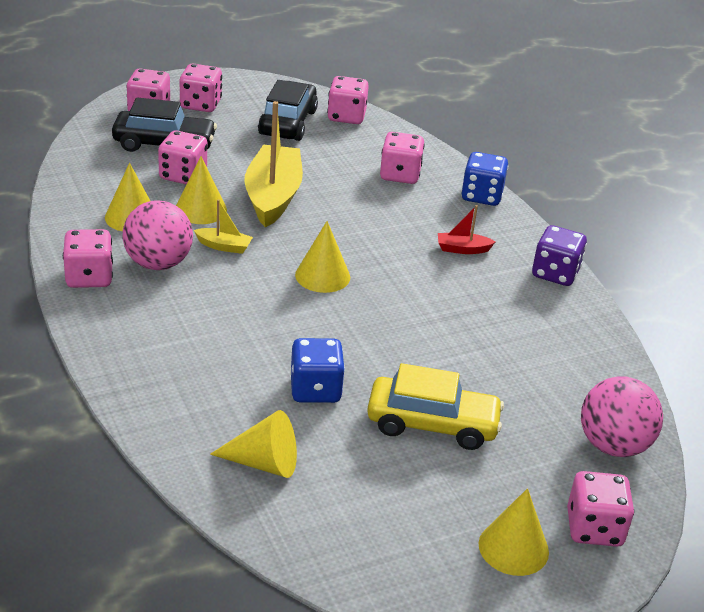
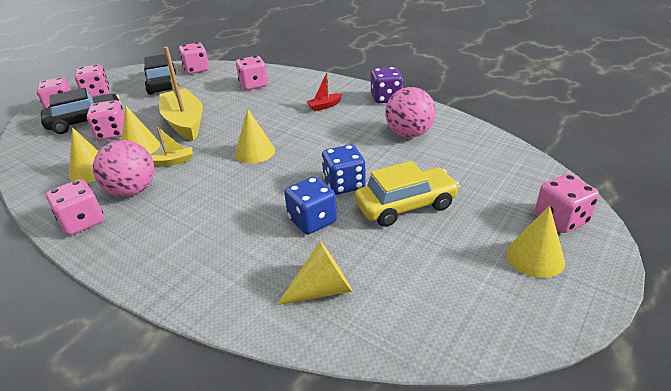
camera: 25 degrees left, 0 degrees up
blue dice [461,152,508,206] -> blue dice moved to [322,144,366,195]
pink ball [581,376,663,457] -> pink ball moved to [385,87,436,138]

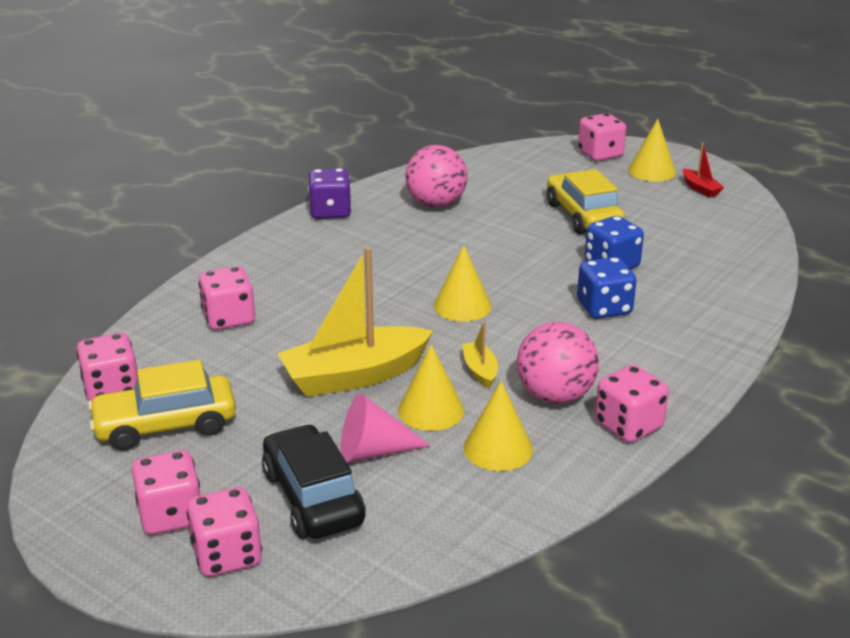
camera: 90 degrees left, 5 degrees down
pink dice [87,100,125,140] -> pink cone [341,393,431,463]
black car [144,54,179,95] -> yellow car [88,360,236,451]
yellow cone [277,241,352,305] -> none
red boat [307,72,342,111] -> red boat moved to [683,142,724,198]
blue dice [322,144,366,195] -> blue dice moved to [577,257,637,319]

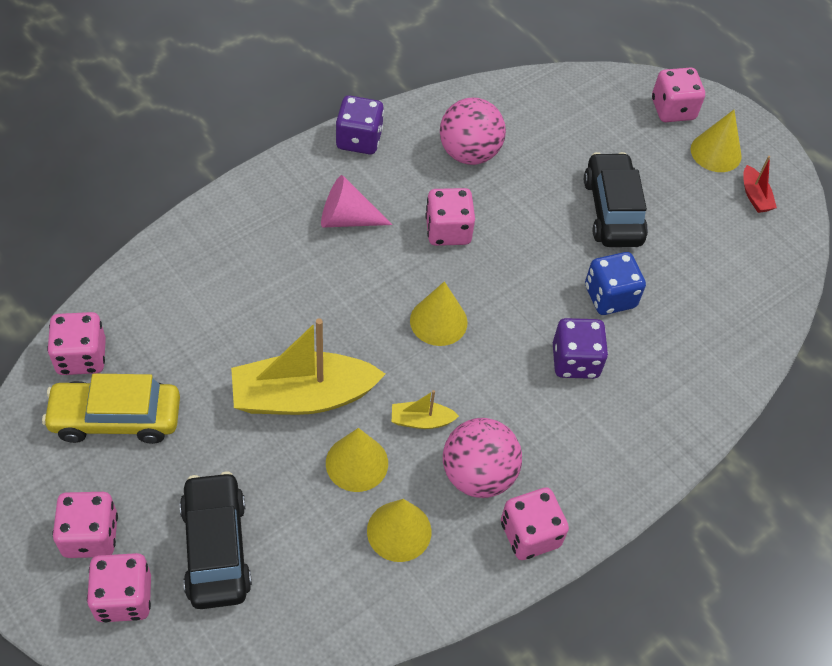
camera: 10 degrees right, 25 degrees up
pink dice [199,266,255,330] -> pink dice moved to [425,188,475,246]
pink cone [341,393,431,463] -> pink cone moved to [321,175,392,227]
yellow boat [462,322,498,388] -> yellow boat turned 90 degrees counterclockwise [392,390,459,429]
yellow car [547,169,625,234] -> black car [584,152,648,247]
blue dice [577,257,637,319] -> purple dice [553,318,608,379]

